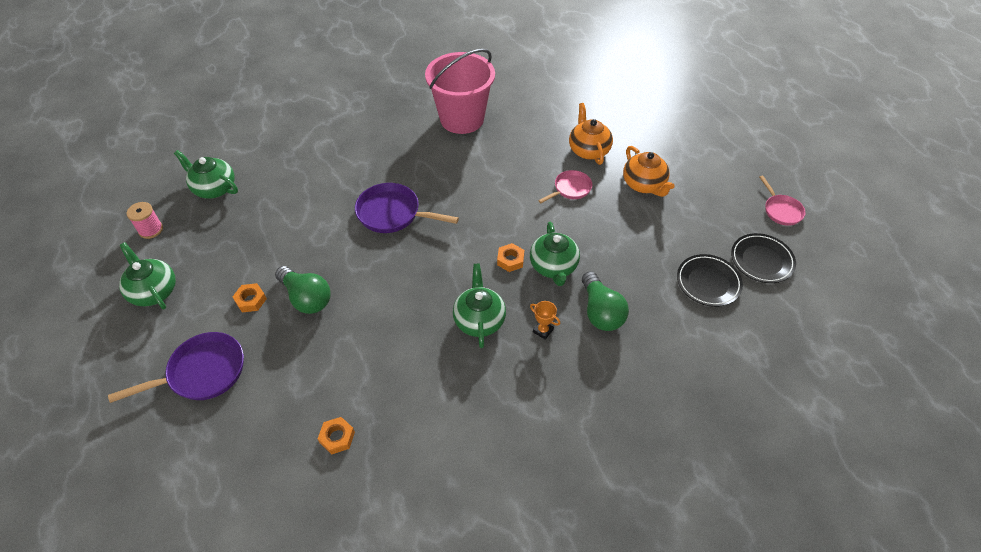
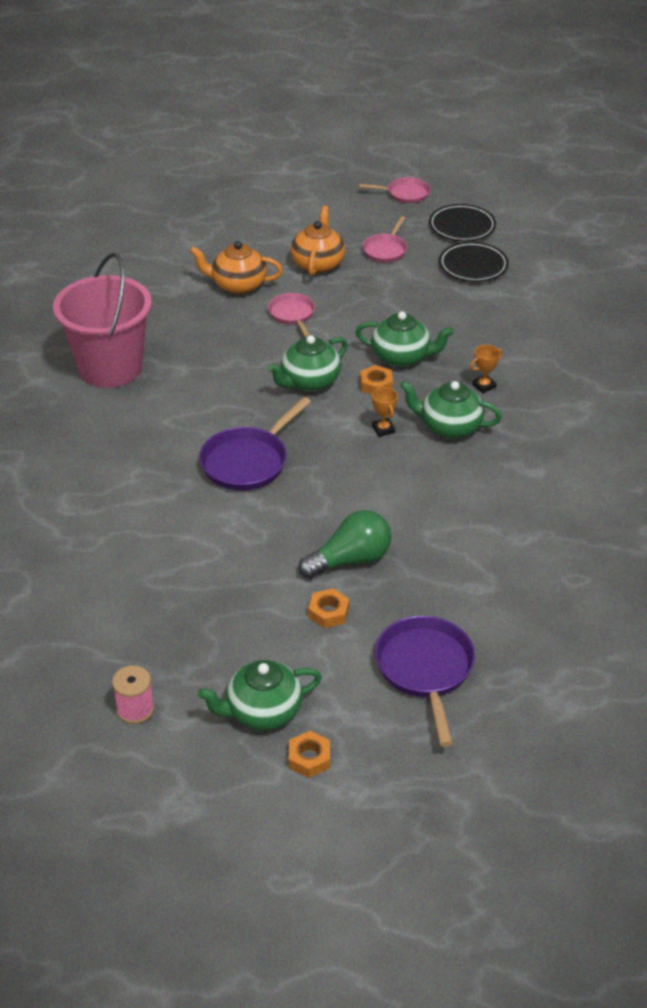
camera: 70 degrees left, 10 degrees down
green teapot [174,150,238,199] -> green teapot moved to [268,335,348,392]
orange nut [318,417,355,454] -> orange nut moved to [289,731,330,778]
green light bulb [582,271,629,331] -> none
orange teapot [623,146,675,197] -> orange teapot turned 75 degrees counterclockwise [291,206,345,276]
none -> pink pan [362,216,407,262]
none -> orange trophy [372,387,398,437]

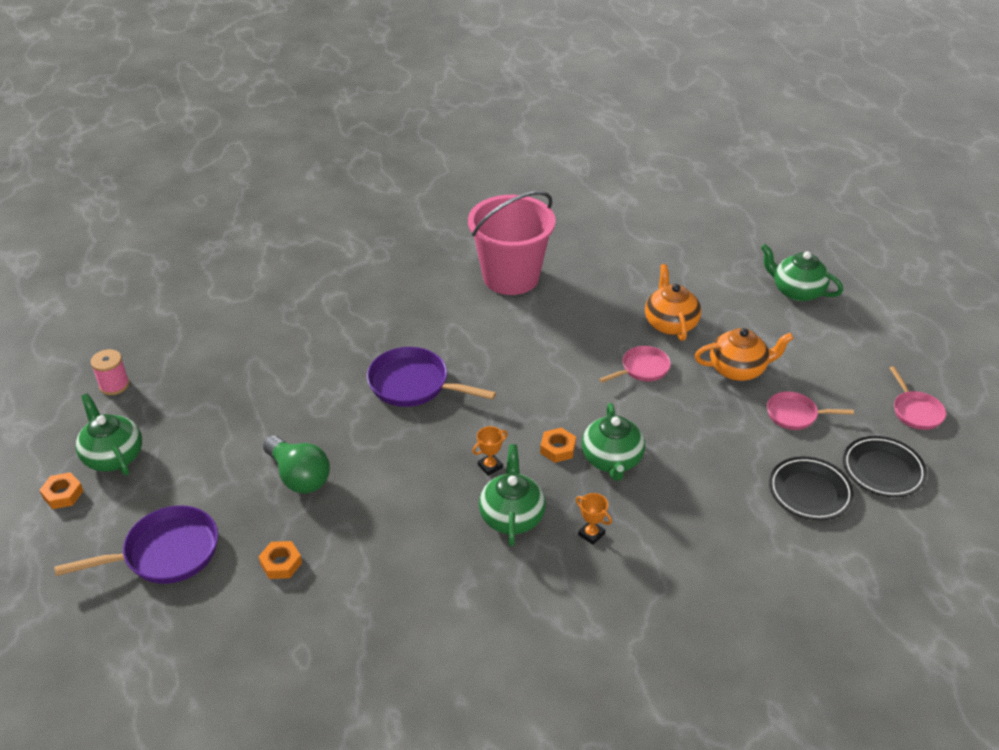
camera: 75 degrees right, 0 degrees up
green teapot [268,335,348,392] -> green teapot moved to [761,244,843,302]
orange nut [308,588,349,628] -> orange nut moved to [259,541,302,579]

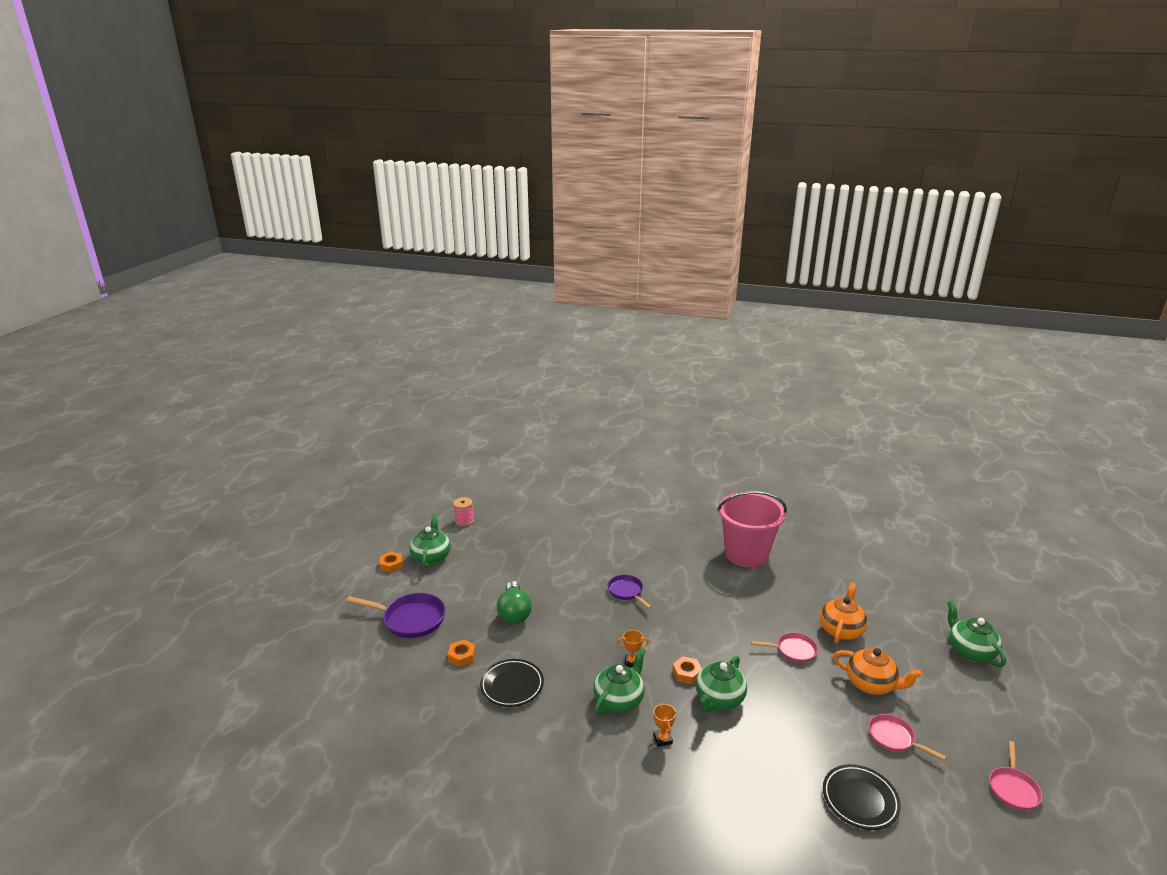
camera: 35 degrees right, 15 degrees down
purple pan [367,347,496,407] -> purple pan [608,575,652,609], size x0.61
black plate [843,436,927,497] -> black plate moved to [480,659,544,707]

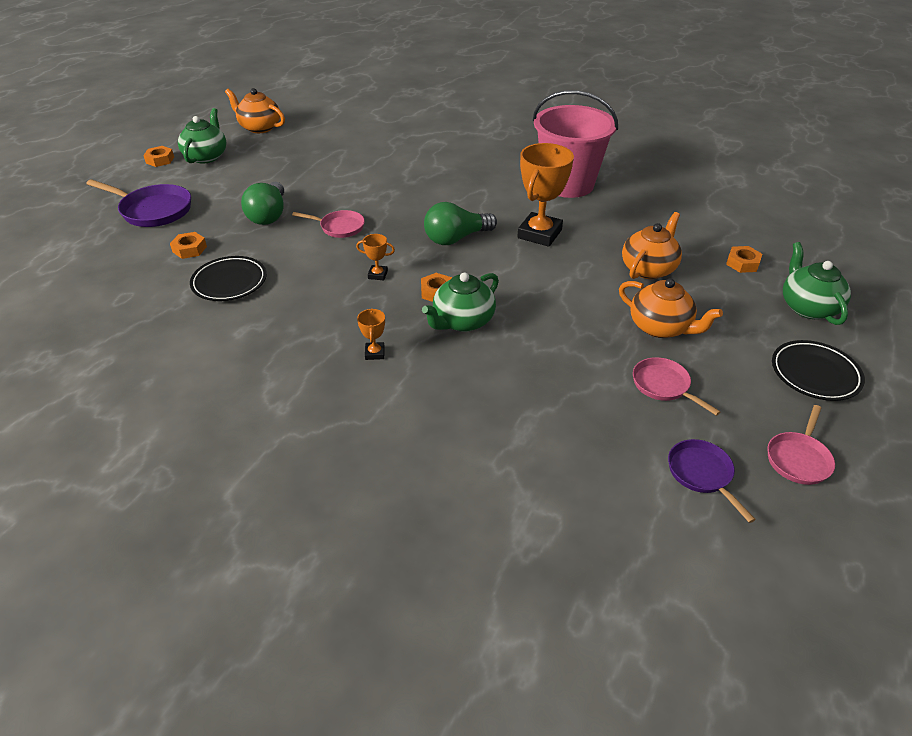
camera: 10 degrees right, 15 degrees up
pink spool [453,497,474,527] -> orange teapot [225,88,285,133]
green teapot [593,648,645,716] -> none
purple pan [608,575,652,609] -> purple pan moved to [668,439,756,523]
pink pan [751,632,818,663] -> pink pan moved to [292,210,365,238]
black plate [823,764,901,830] -> black plate moved to [772,340,865,401]
none -> green light bulb [424,202,497,245]
none -> orange trophy [517,143,574,247]
none -> orange nut [726,246,762,273]

